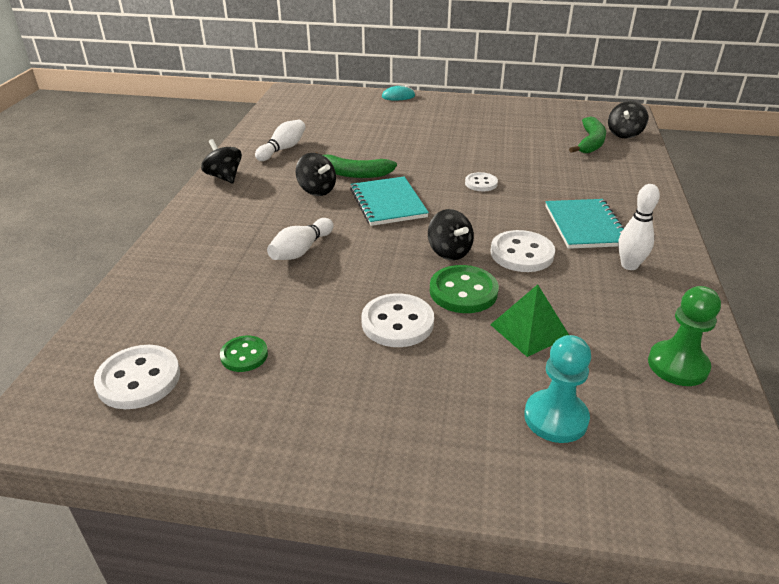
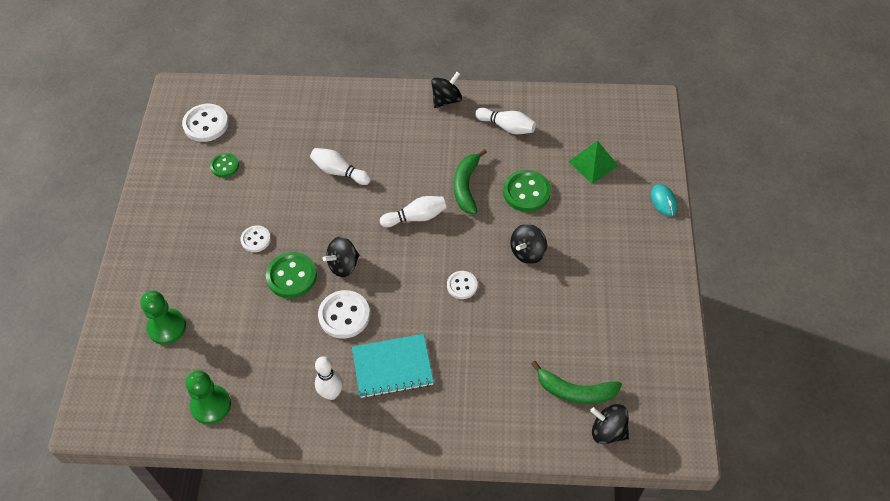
camera: 85 degrees right, 20 degrees up
black spinning top [295,153,336,196] -> black spinning top moved to [510,224,547,264]
turquoise notebook [350,176,429,226] -> white bowling pin [380,196,447,227]
white button [361,293,434,347] -> white button [240,225,271,252], size x0.61
green pyramid [490,284,569,357] -> green pyramid moved to [568,140,618,184]
turquoise pawn [524,335,591,443] -> green pawn [141,291,186,345]
none -> green button [503,170,551,212]

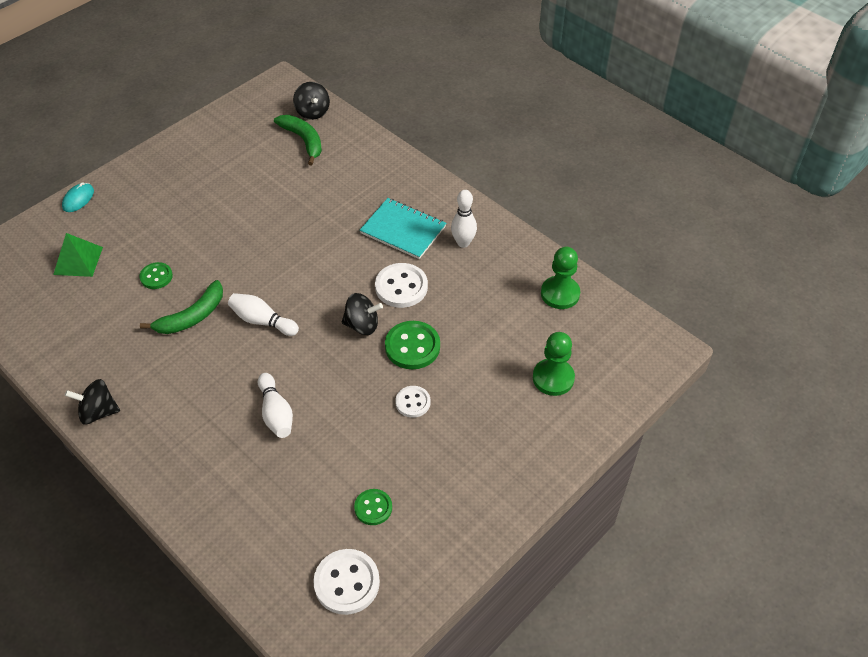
camera: 140 degrees left, 5 degrees down
white button [447,271,478,299] -> none
white bowling pin [475,108,536,134] -> none
green button [503,170,551,212] -> green button [139,262,173,289], size x0.61
black spinning top [510,224,547,264] -> none

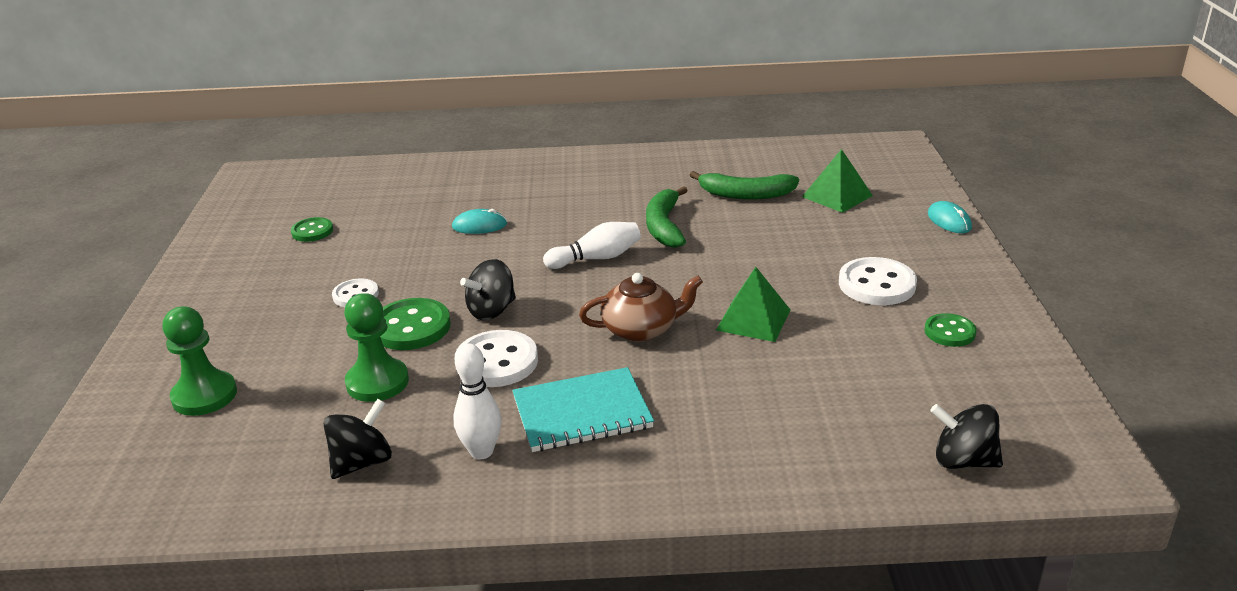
camera: 135 degrees right, 20 degrees down
black spinning top [65,379,120,425] -> black spinning top moved to [323,399,392,479]
green button [139,262,173,289] -> green button moved to [925,313,977,347]
white bowling pin [258,373,293,438] -> turquoise mouse [452,209,507,234]
green banana [274,115,322,165] -> green banana moved to [690,171,799,200]
white button [313,549,380,615] -> white button moved to [839,257,917,305]
green pawn [541,247,580,309] -> green pawn moved to [344,293,409,402]
none -> brown teapot [579,273,703,342]
none -> green pyramid [716,267,791,342]

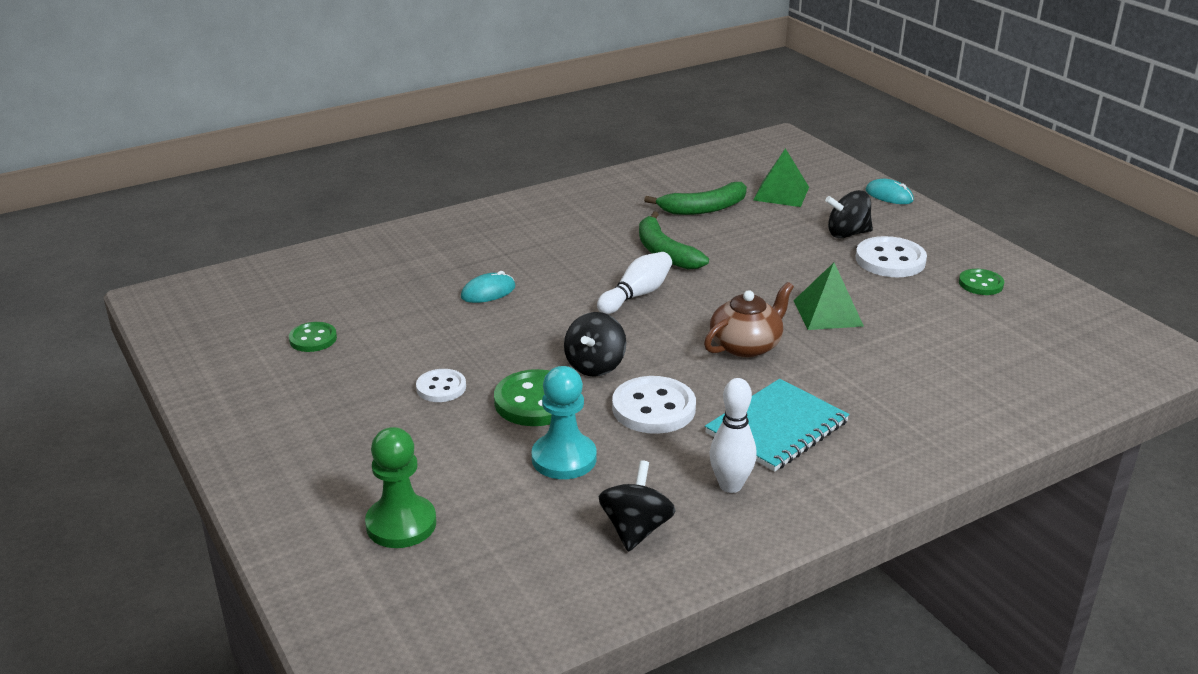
camera: 30 degrees left, 0 degrees up
green pawn [344,293,409,402] -> turquoise pawn [531,366,597,479]
black spinning top [930,404,1003,469] -> black spinning top moved to [825,190,873,238]

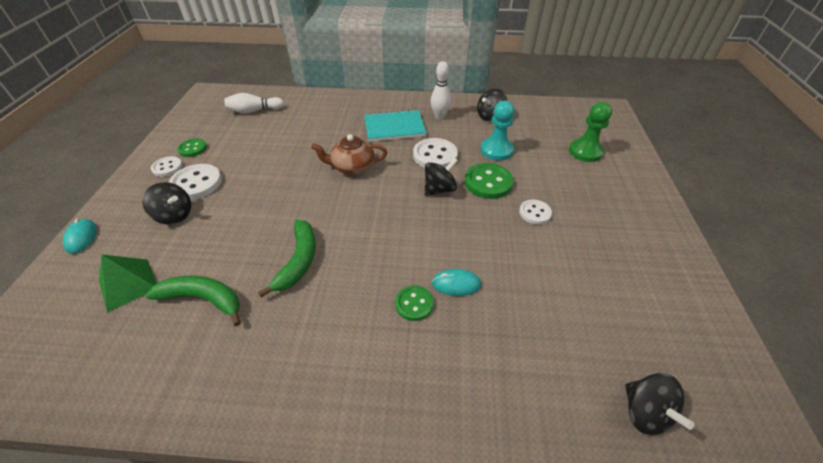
camera: 145 degrees left, 15 degrees up
green button [289,322,337,352] -> green button moved to [395,286,434,321]
white bowling pin [597,252,672,314] -> white bowling pin moved to [224,93,284,114]
green pyramid [794,263,864,330] -> none
none -> white button [151,156,183,177]
none -> black spinning top [625,373,694,435]

